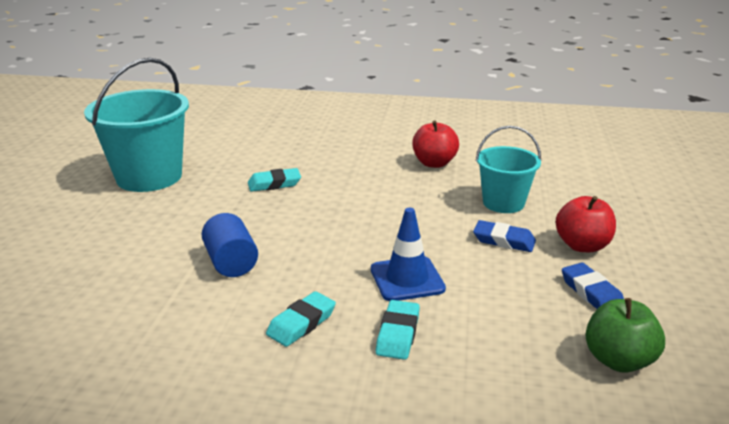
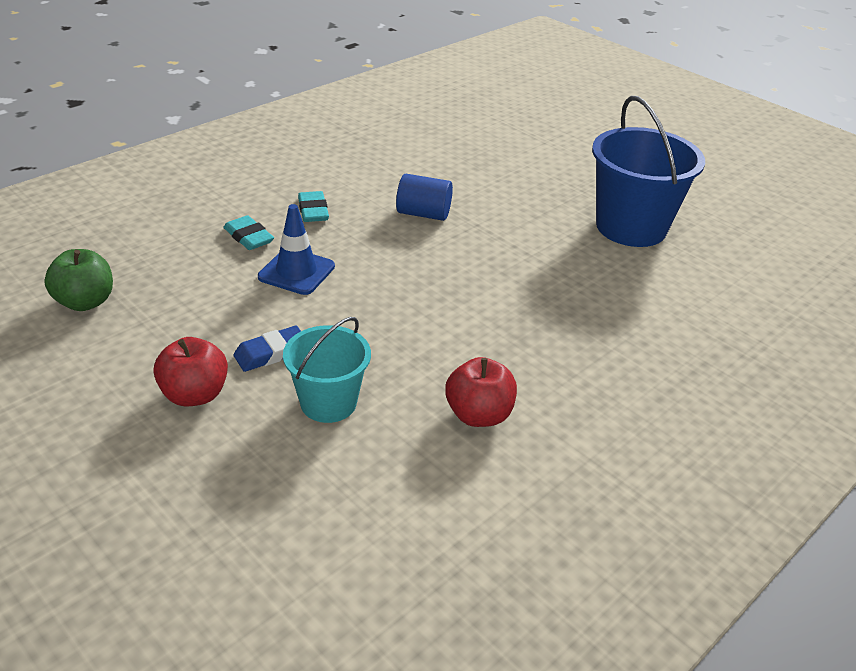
camera: 125 degrees right, 10 degrees up
turquoise bucket [84,58,189,192] -> blue bucket [592,96,705,247]
turquoise eraser [248,168,301,192] -> none
blue eraser [562,263,624,309] -> none

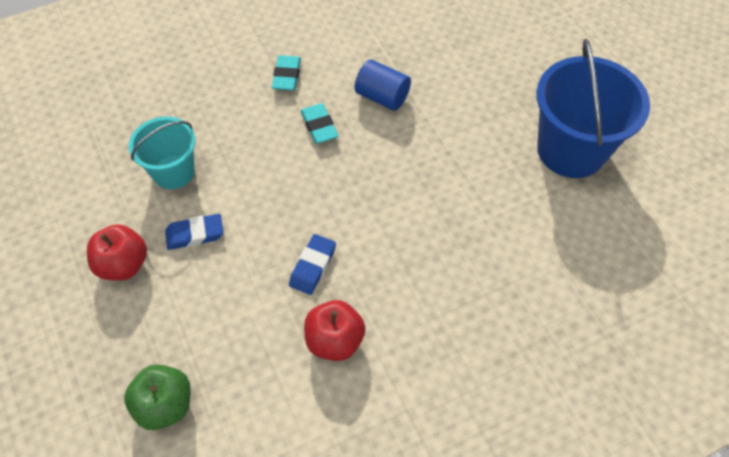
camera: 20 degrees right, 20 degrees up
green apple [44,249,113,311] -> green apple moved to [124,364,191,430]
turquoise eraser [224,215,274,250] -> turquoise eraser moved to [300,103,338,144]
blue traffic cone [258,204,335,295] -> none
turquoise bucket [283,317,371,423] -> turquoise bucket moved to [129,117,195,189]
none -> blue eraser [289,234,336,295]

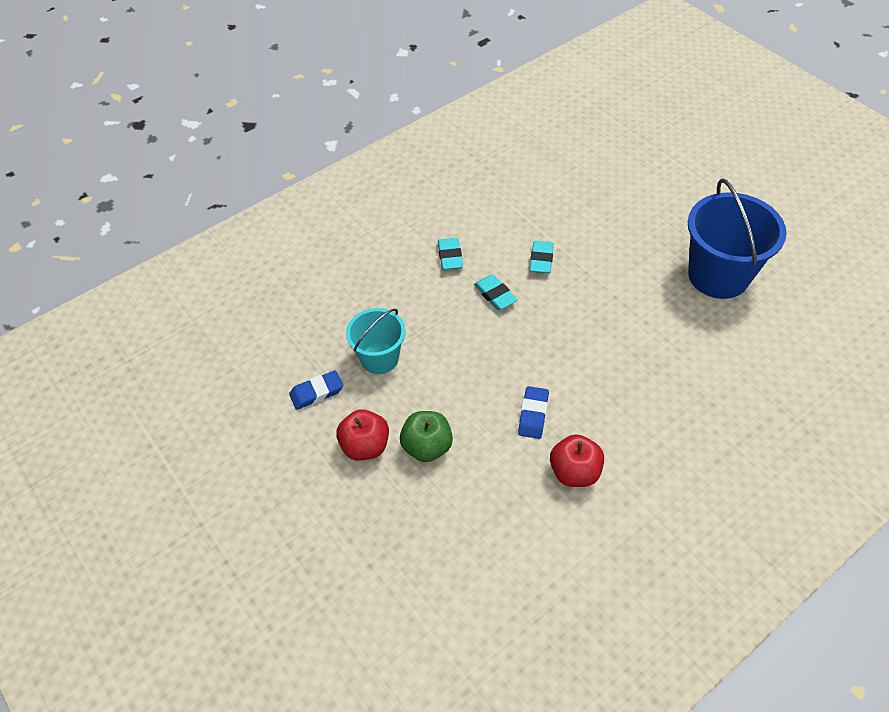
camera: 10 degrees left, 5 degrees down
green apple [124,364,191,430] -> green apple moved to [400,411,453,462]
blue eraser [165,214,224,250] -> blue eraser moved to [289,370,343,410]
blue cylinder [355,59,411,111] -> turquoise eraser [530,241,554,273]

